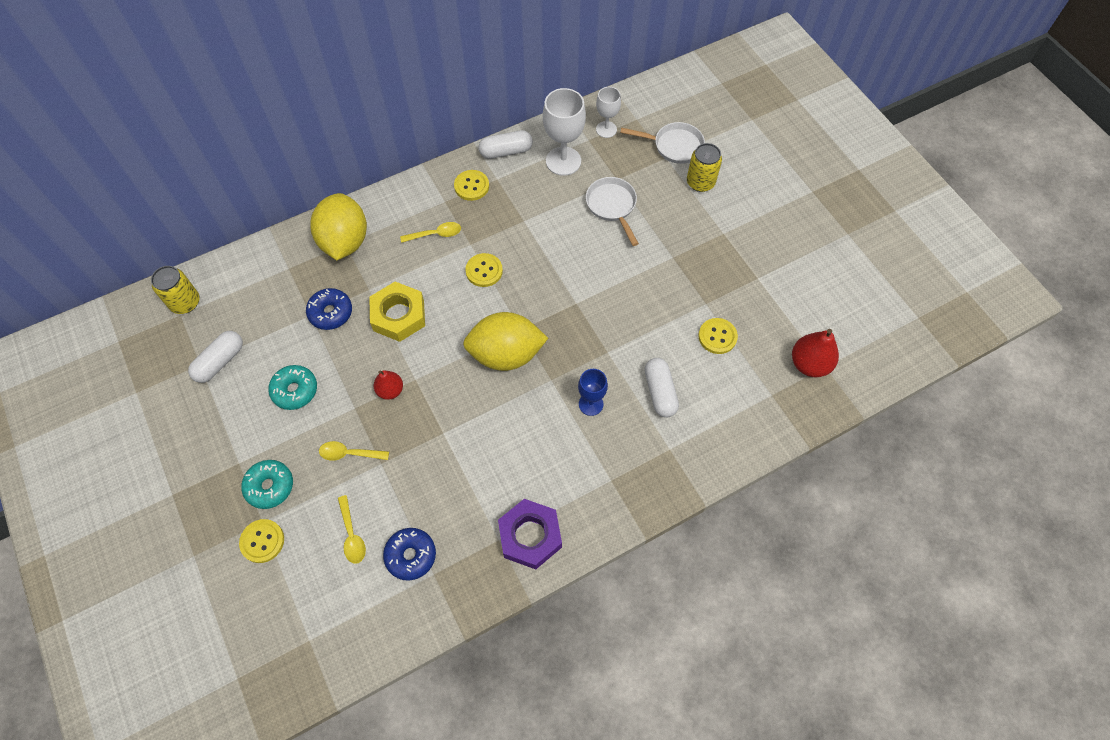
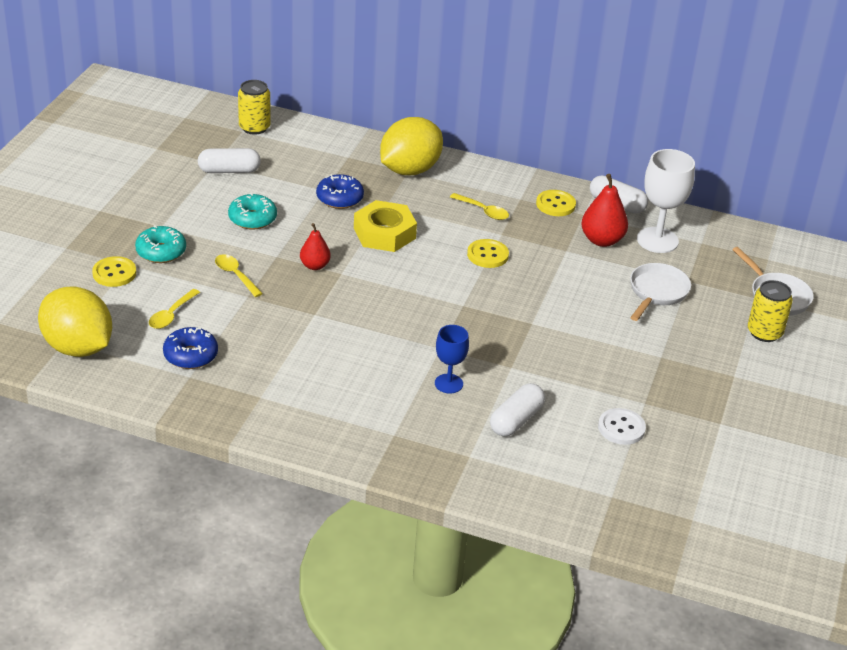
camera: 45 degrees right, 25 degrees down
yellow lemon [463,312,548,371] -> yellow lemon moved to [38,287,112,357]
purple nut [498,499,562,569] -> none
white goblet [596,87,621,138] -> none
yellow button [698,318,738,354] -> white button [598,408,646,445]
red pear [792,329,839,377] -> red pear moved to [581,174,628,247]

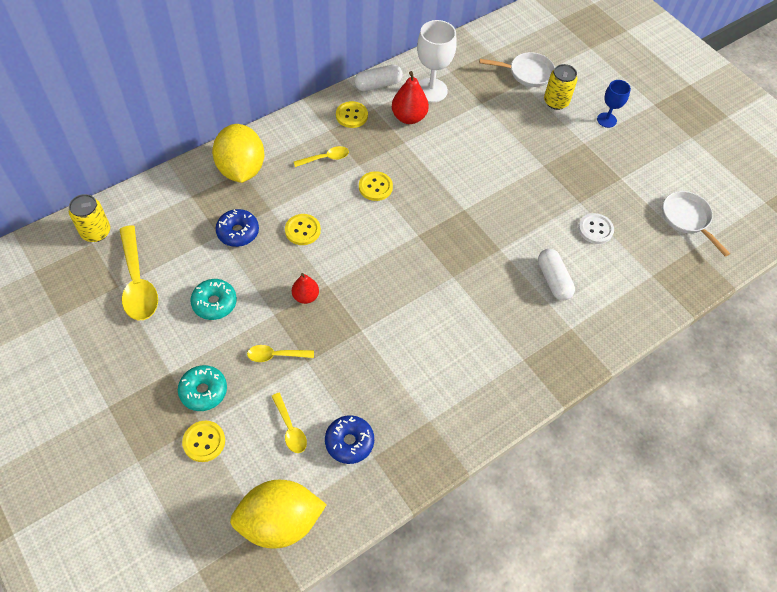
camera: 55 degrees left, 20 degrees up
white capsule [198,148,261,173] -> yellow spoon [119,225,158,321]
yellow nut [354,200,417,252] -> yellow button [285,214,321,245]
blue goblet [435,325,469,394] -> blue goblet moved to [597,80,631,128]
white pan [630,263,691,321] -> white pan moved to [663,191,730,257]

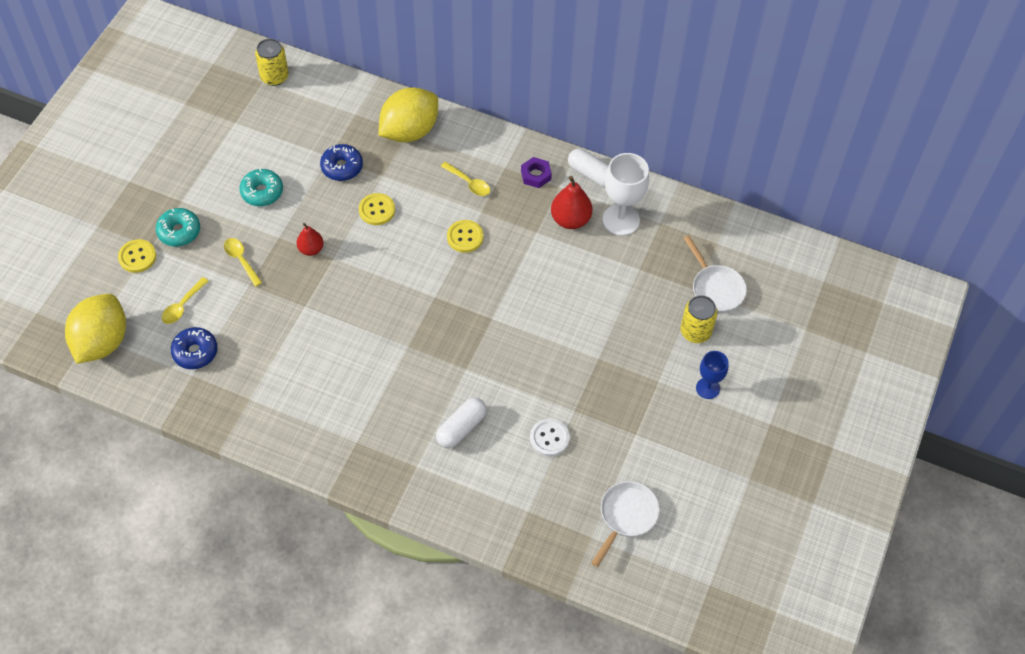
camera: 60 degrees right, 0 degrees up
yellow spoon [119,225,158,321] -> none
yellow lemon [230,480,327,549] -> yellow lemon turned 60 degrees clockwise [65,294,126,364]
yellow button [336,101,368,128] -> purple nut [521,157,552,188]

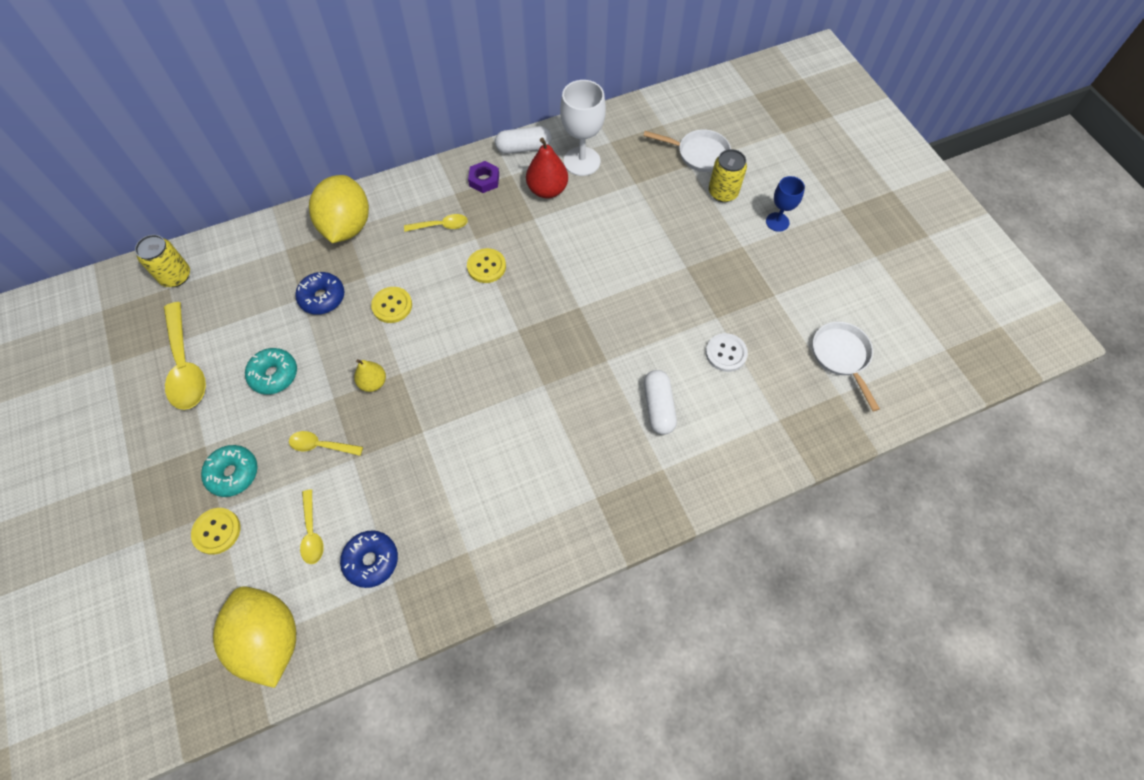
camera: 45 degrees left, 5 degrees up
red pear [296,223,324,256] -> yellow pear [354,359,386,392]
none -> yellow spoon [164,302,206,410]

